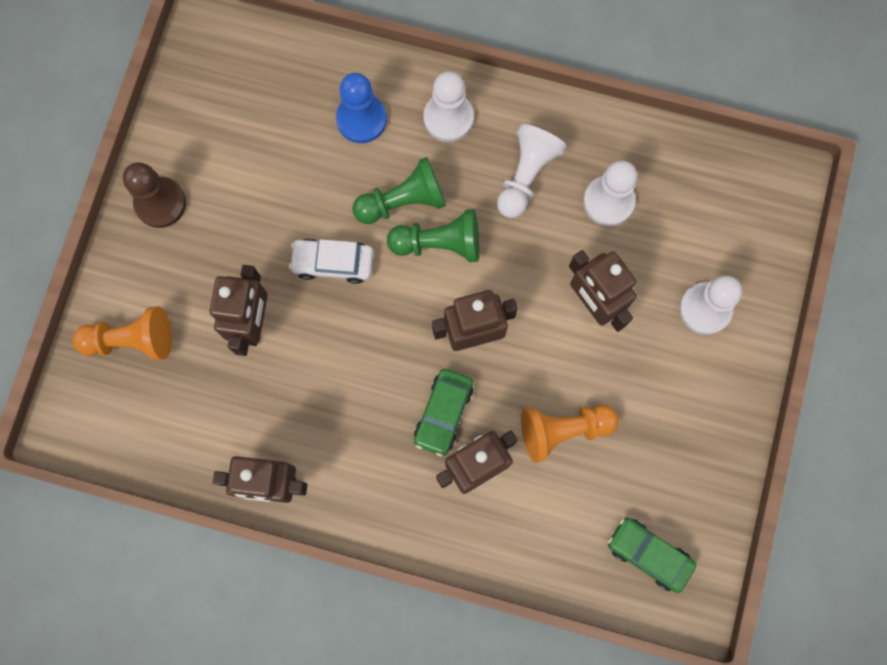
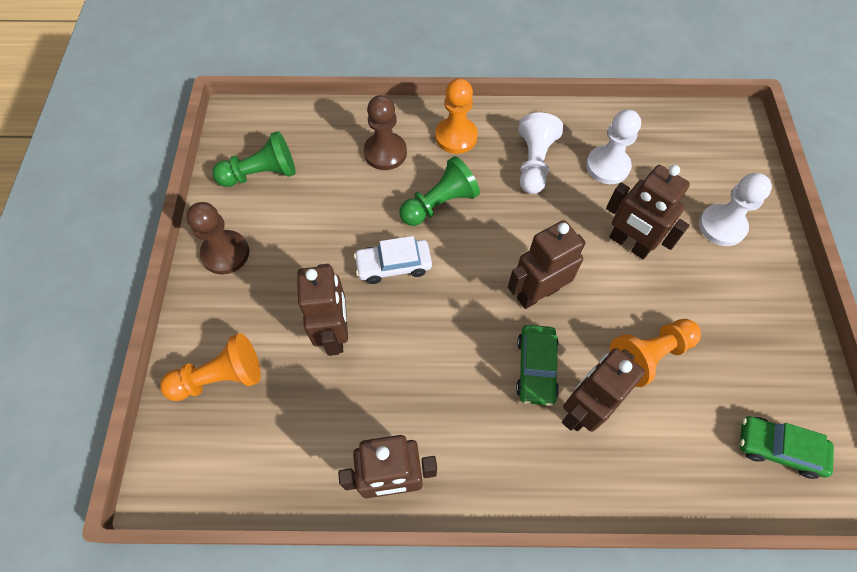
camera: 15 degrees left, 15 degrees down
blue pawn [336,73,387,143] -> brown pawn [364,95,407,170]
green pawn [387,209,479,262] -> green pawn moved to [212,131,296,187]
white pawn [423,71,474,142] -> orange pawn [435,78,478,154]

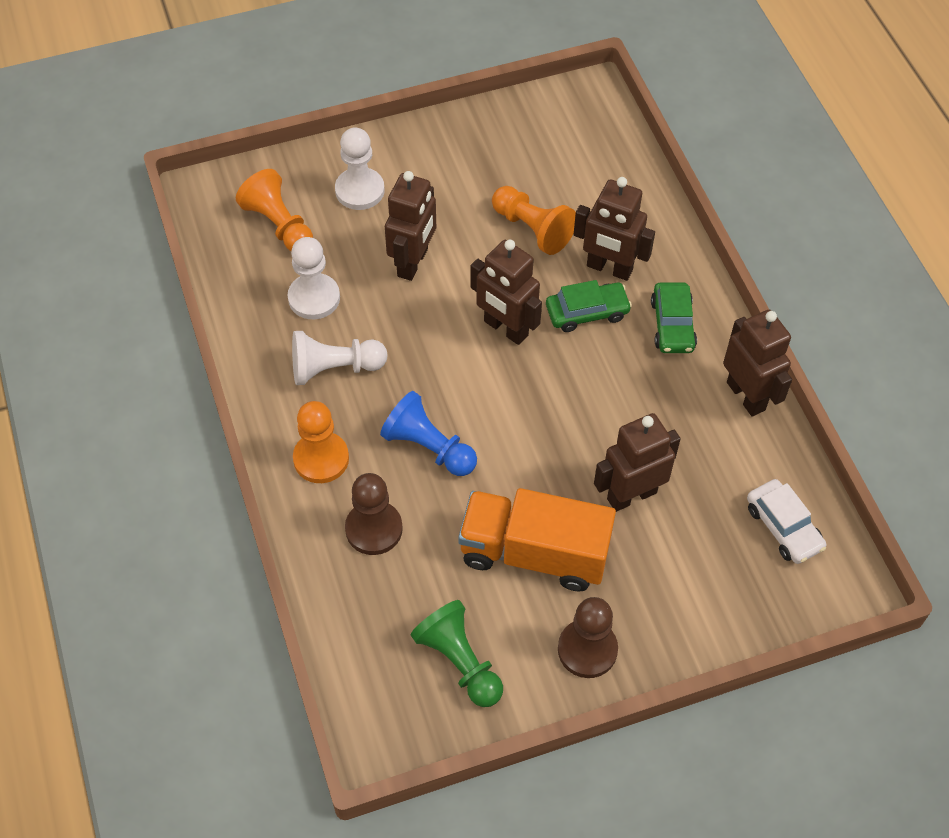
camera: 110 degrees left, 5 degrees down
orange pawn [160,333,261,401] -> orange pawn moved to [236,169,313,251]
white car [354,236,432,284] -> white car moved to [747,479,826,564]
green pawn [399,156,480,226] -> blue pawn [380,391,477,476]
green car [739,416,834,479] -> green car moved to [651,282,697,353]
none -> orange truck [458,488,616,591]

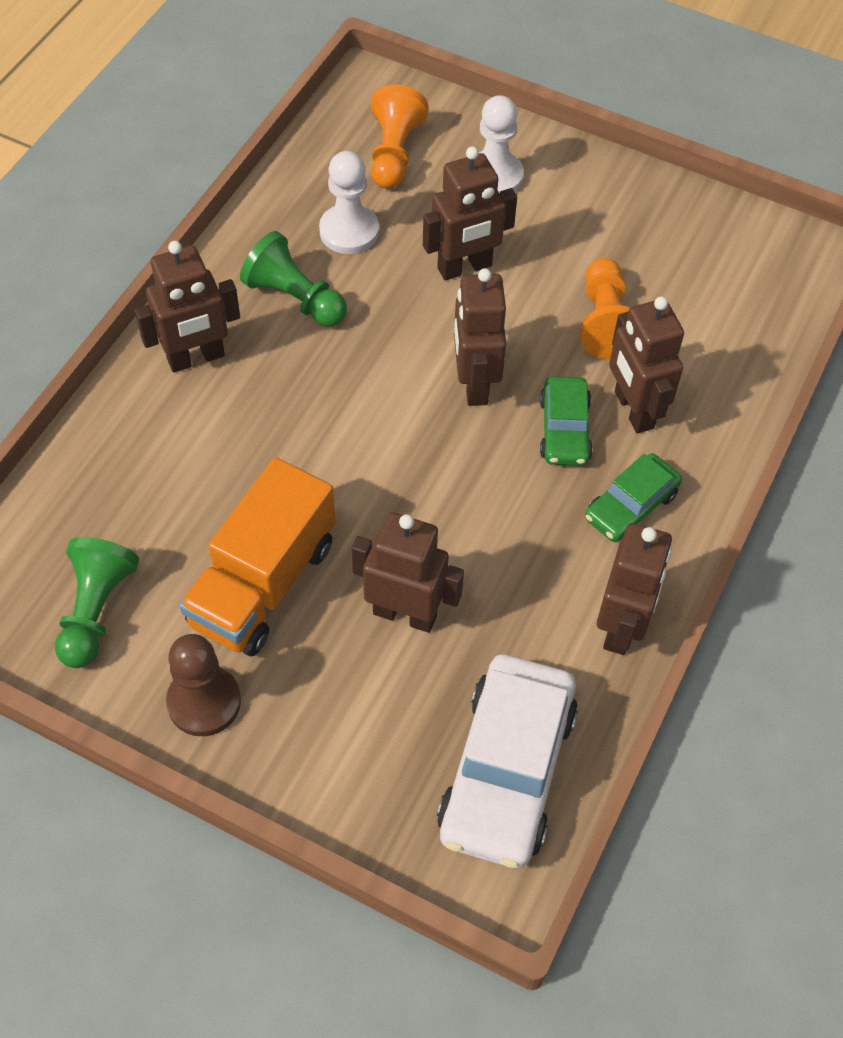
camera: 45 degrees right, 0 degrees up
white pawn [292,331,387,385] -> green pawn [240,231,347,327]
orange pawn [293,401,349,483] -> brown robot [135,241,240,373]
brown pawn [345,473,403,555] -> none
blue pawn [380,391,477,476] -> none
orange truck [458,488,616,591] -> orange truck turned 120 degrees counterclockwise [179,457,335,656]
green car [546,280,632,332] -> green car turned 60 degrees clockwise [540,376,593,466]
white car [747,479,826,564] -> white car [437,654,578,868], size x1.80

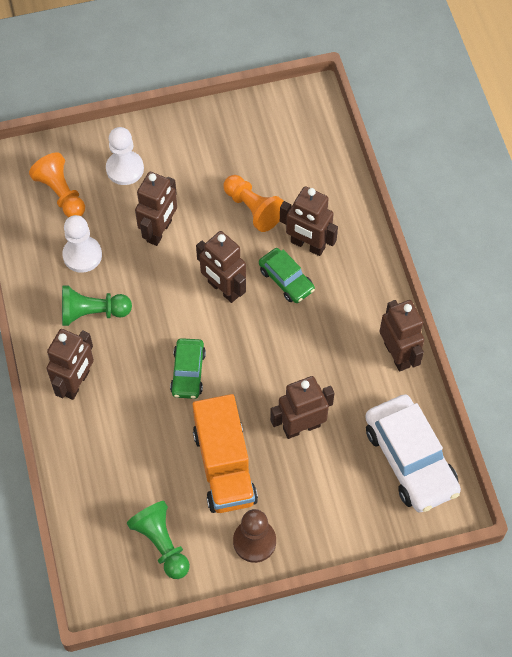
camera: 40 degrees left, 5 degrees up
green car [585,453,682,542] -> green car moved to [170,338,206,399]

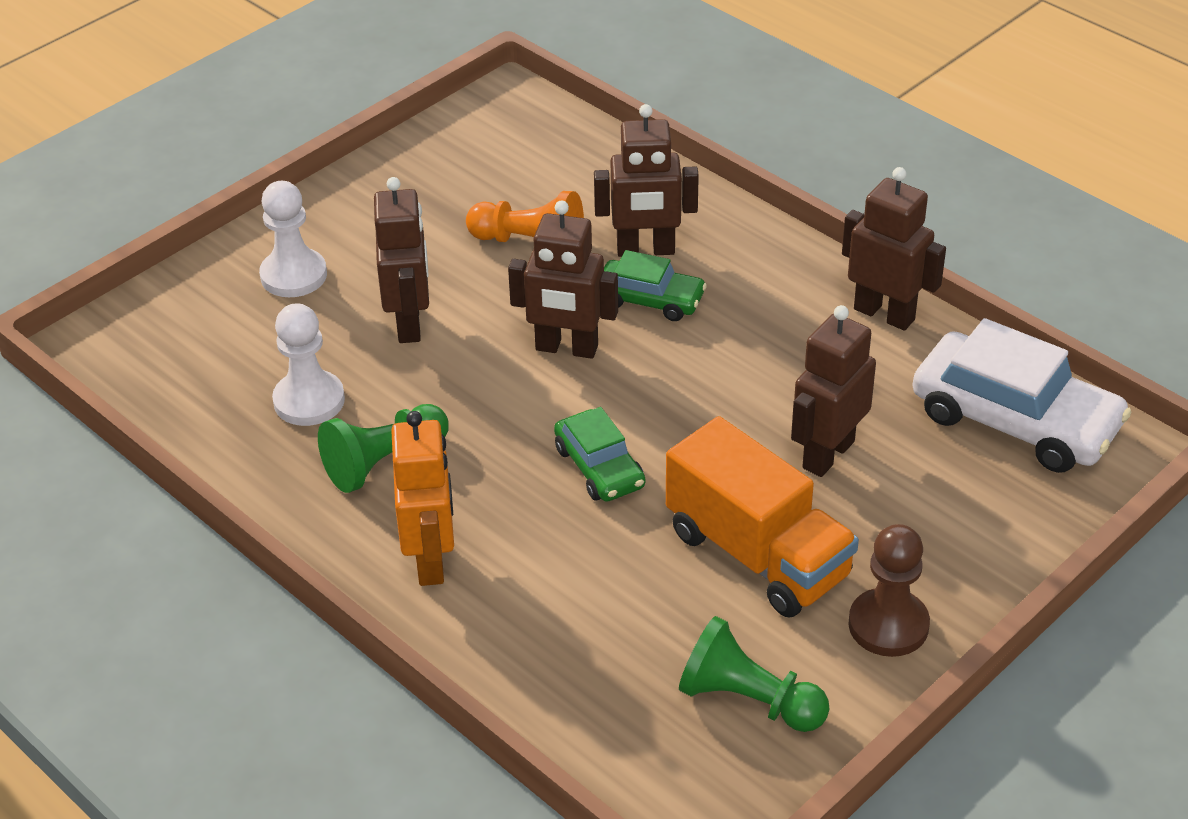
camera: 30 degrees left, 20 degrees down
orange pawn [29,152,85,218] -> none
brown robot [46,329,94,400] -> orange robot [391,411,454,586]

